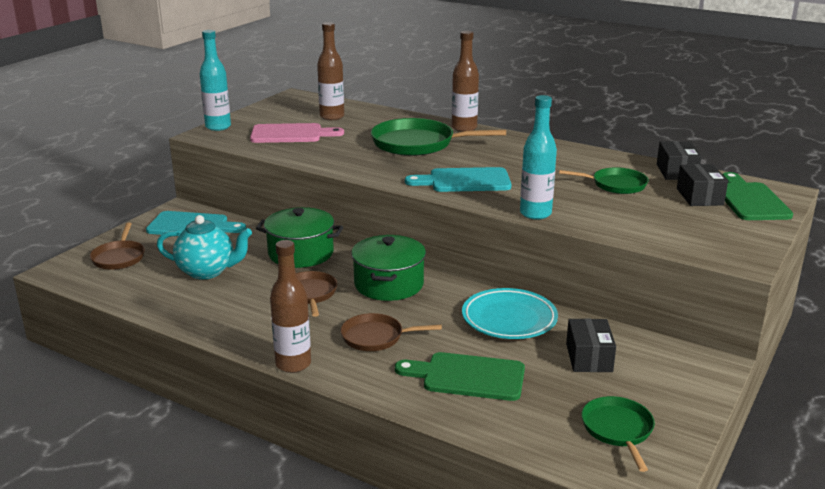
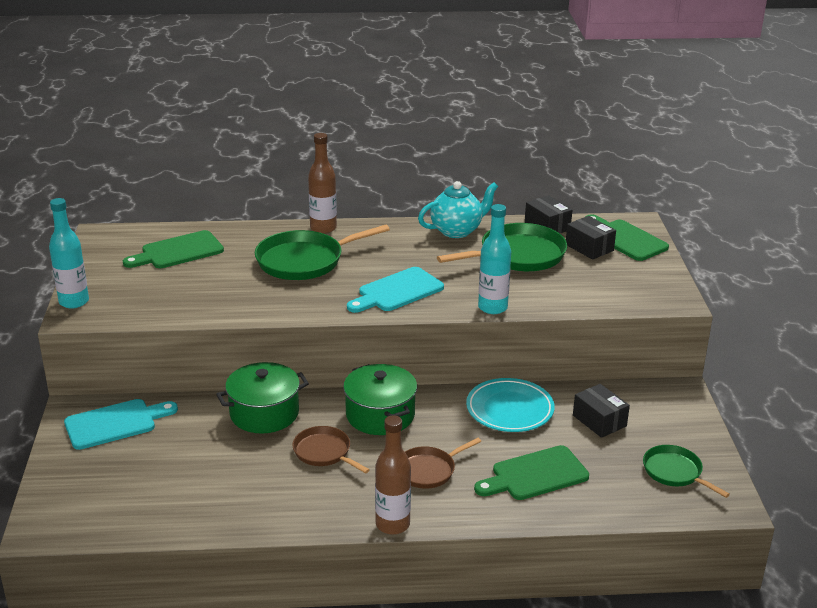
camera: 35 degrees left, 5 degrees up
brown pan [90,222,145,270] -> none
turquoise teapot [157,215,252,279] -> turquoise teapot moved to [418,181,498,238]
pink cutting board [250,123,344,143] -> none
brown bottle [317,22,344,120] -> green cutting board [123,230,224,268]
green pan [559,167,648,194] -> green pan [437,223,567,271], size x1.70

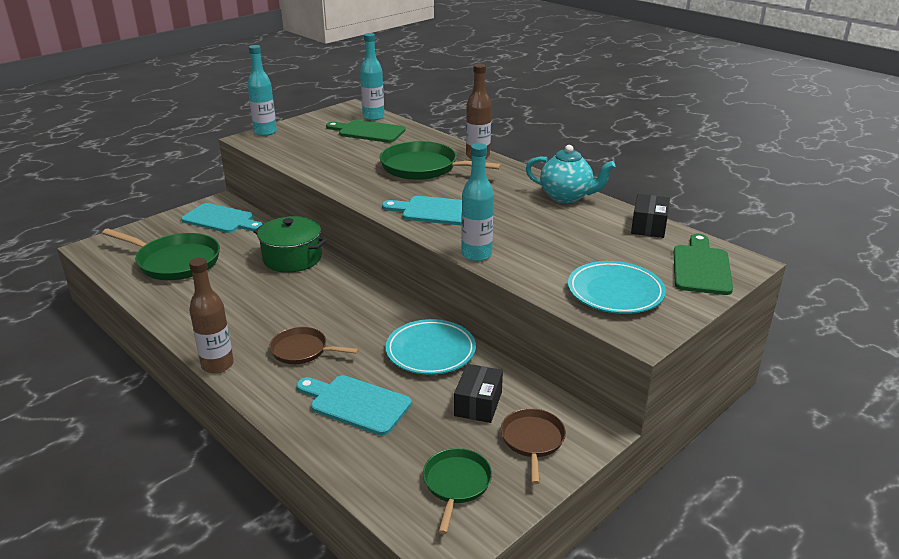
camera: 50 degrees right, 0 degrees up
brown pan [292,426,370,473] -> brown pan moved to [501,408,566,484]
green pot [343,364,417,435] -> none
green pan [437,223,567,271] -> green pan moved to [102,228,220,280]
green cutting board [474,445,589,500] -> turquoise cutting board [296,375,412,436]
black box [566,216,616,260] -> none
none -> turquoise bottle [360,33,384,120]
none -> turquoise plate [568,261,666,314]

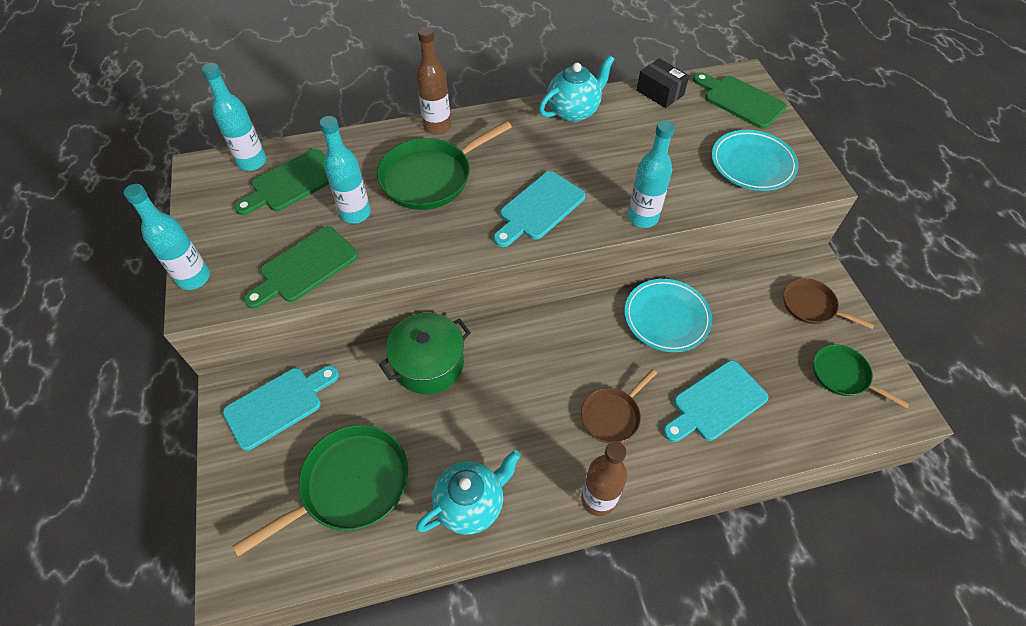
camera: 60 degrees left, 25 degrees up
black box [454,364,503,423] -> none
none -> green cutting board [244,226,358,309]
none -> turquoise bottle [319,116,371,224]
none -> turquoise teapot [416,450,521,535]

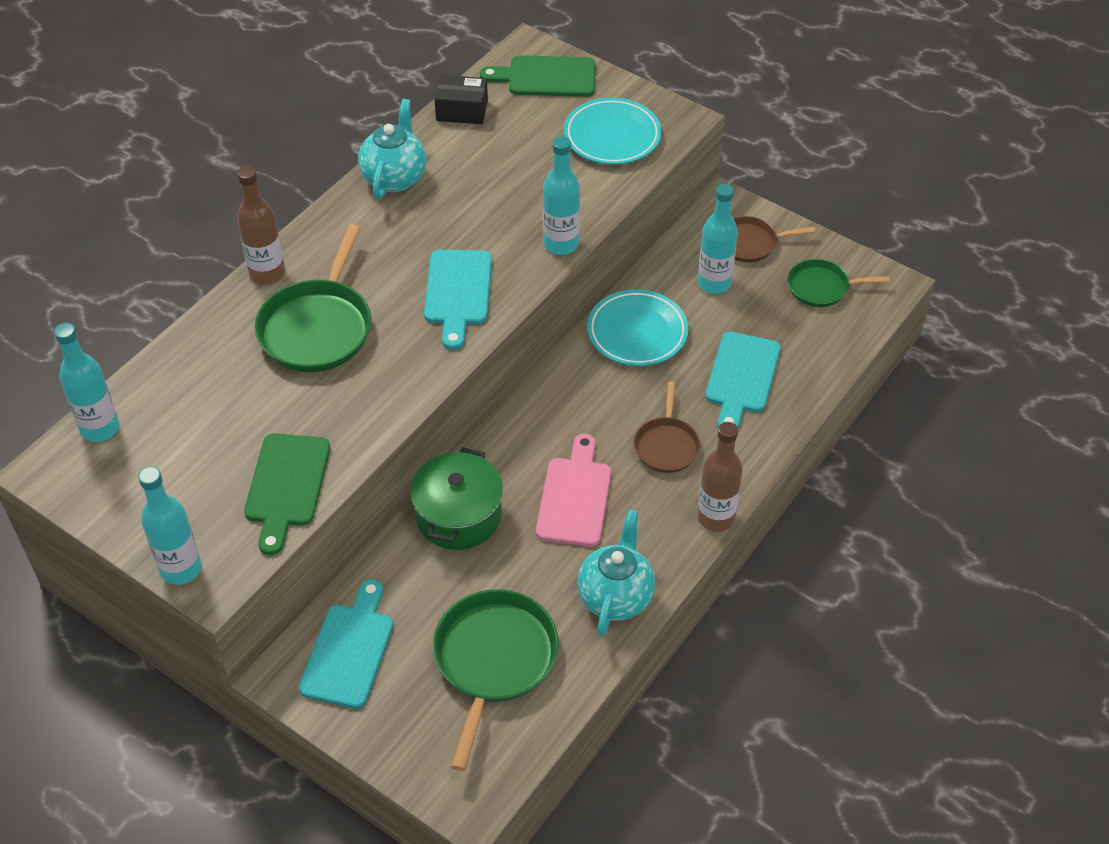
camera: 40 degrees left, 5 degrees down
green cutting board [234,149,329,215] -> none
turquoise bottle [319,116,371,224] -> turquoise bottle moved to [698,184,738,294]
none -> pink cutting board [536,434,611,547]

